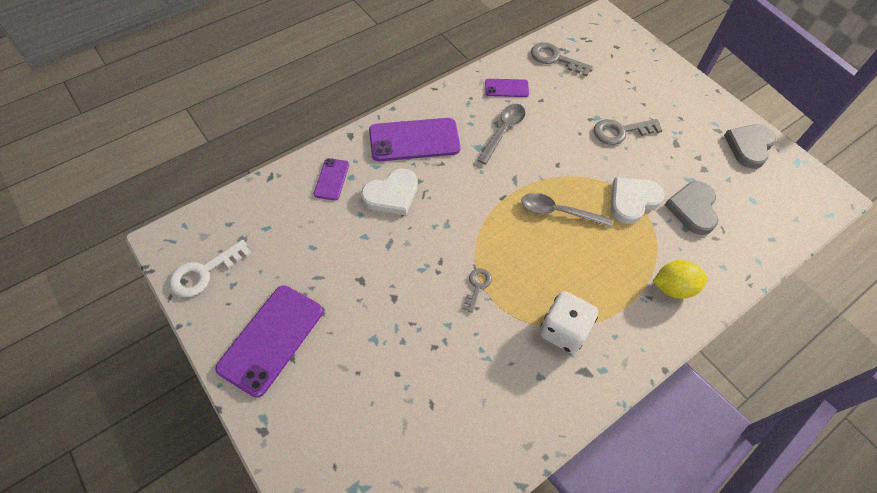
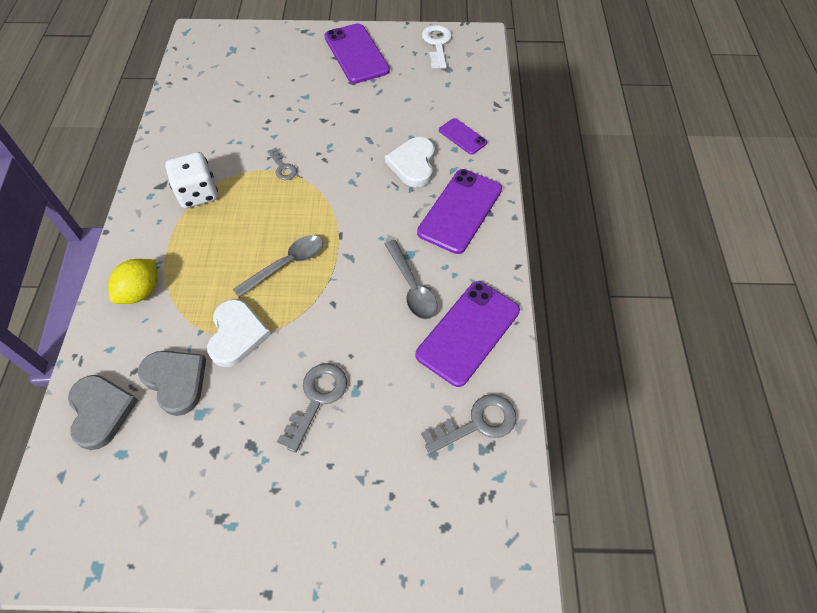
camera: 130 degrees right, 0 degrees up
purple phone [485,79,529,97] -> purple phone [416,281,520,387], size x1.90
grey heart [724,124,776,169] -> grey heart moved to [68,375,138,450]

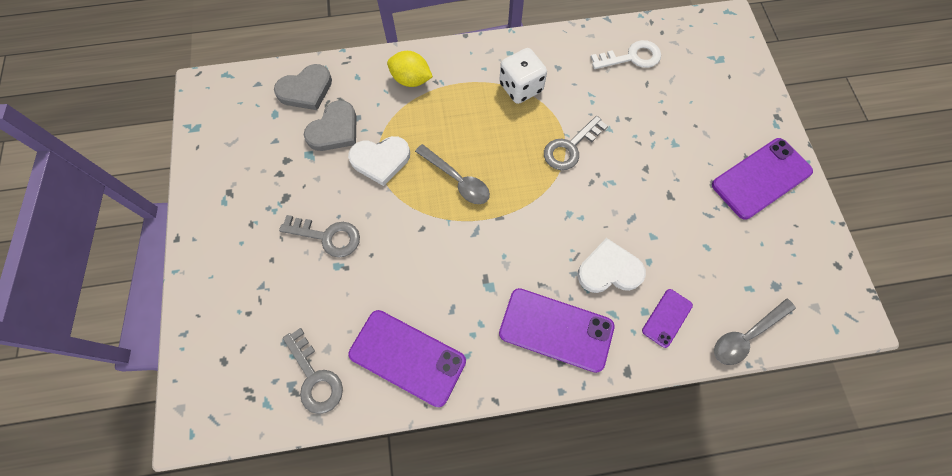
camera: 80 degrees right, 10 degrees up
grey key [267,148,297,180] -> grey key [544,116,608,170], size x1.66
grey spoon [385,239,438,320] -> grey spoon moved to [714,298,796,365]
white key [422,25,452,69] -> white key moved to [591,40,661,69]

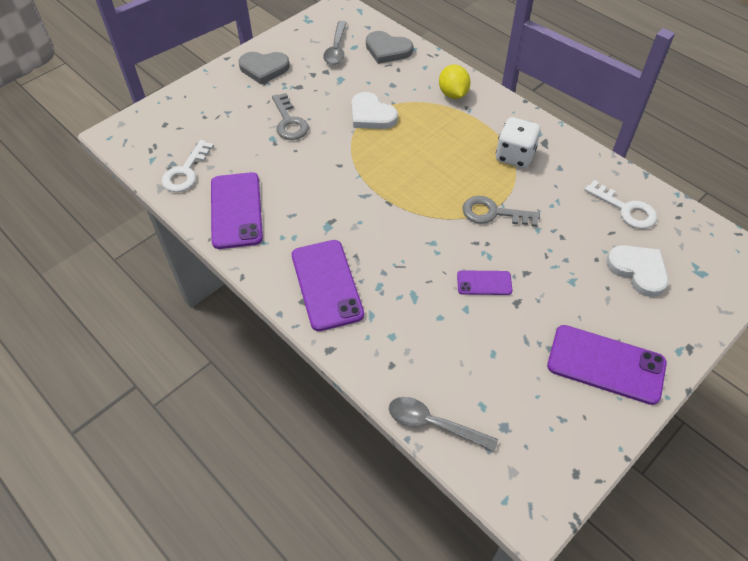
camera: 55 degrees right, 15 degrees down
grey key [283,328,343,414] -> white key [162,140,214,192]
grey heart [304,100,357,151] -> grey heart moved to [239,52,290,85]
grey spoon [415,144,490,204] -> grey spoon moved to [323,21,347,65]
white heart [577,238,646,293] -> white heart moved to [606,245,669,297]
purple phone [642,289,693,348] -> purple phone moved to [457,270,513,295]

